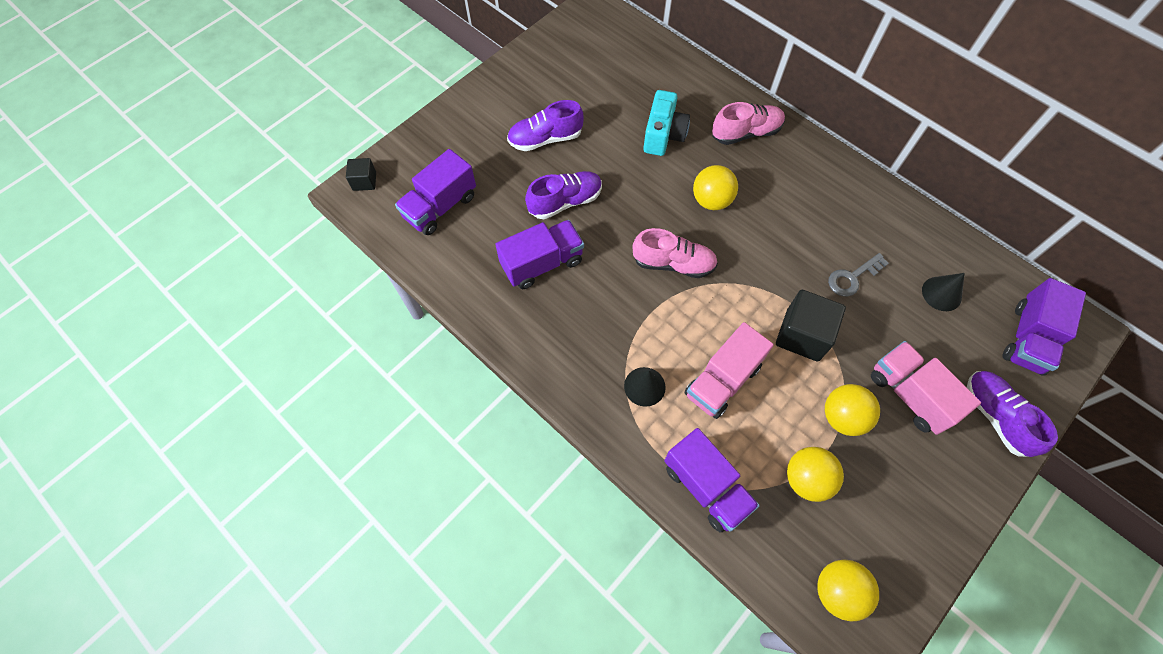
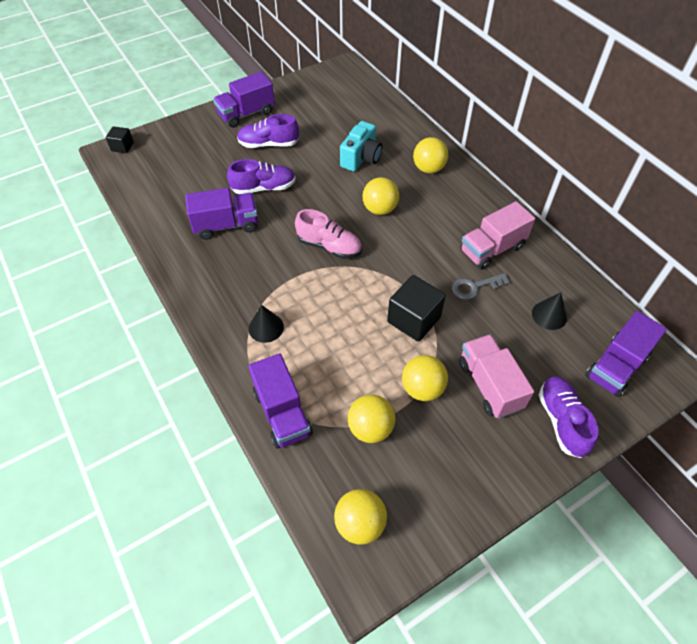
camera: 15 degrees right, 10 degrees down
purple truck [395,149,476,235] -> purple truck moved to [213,72,275,128]
pink truck [685,322,774,419] -> pink truck moved to [461,201,535,270]
pink shoe [712,102,785,145] -> yellow ball [413,137,448,173]

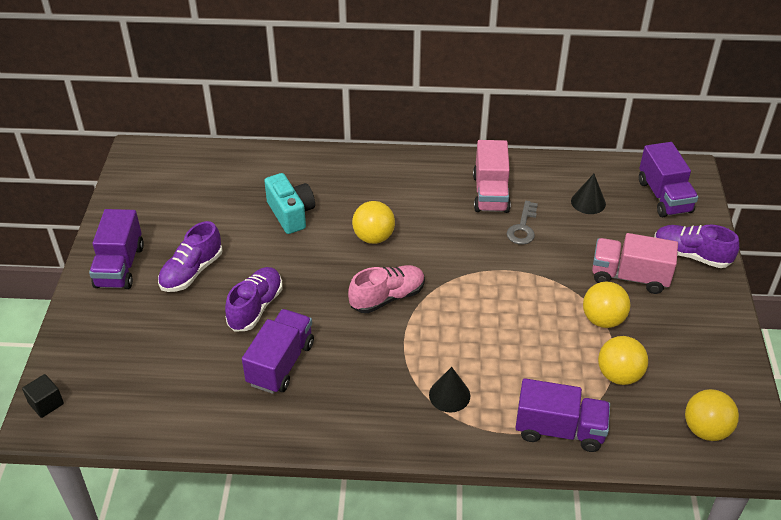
camera: 55 degrees left, 10 degrees down
black cube [387,275,446,342] -> none
yellow ball [413,137,448,173] -> none

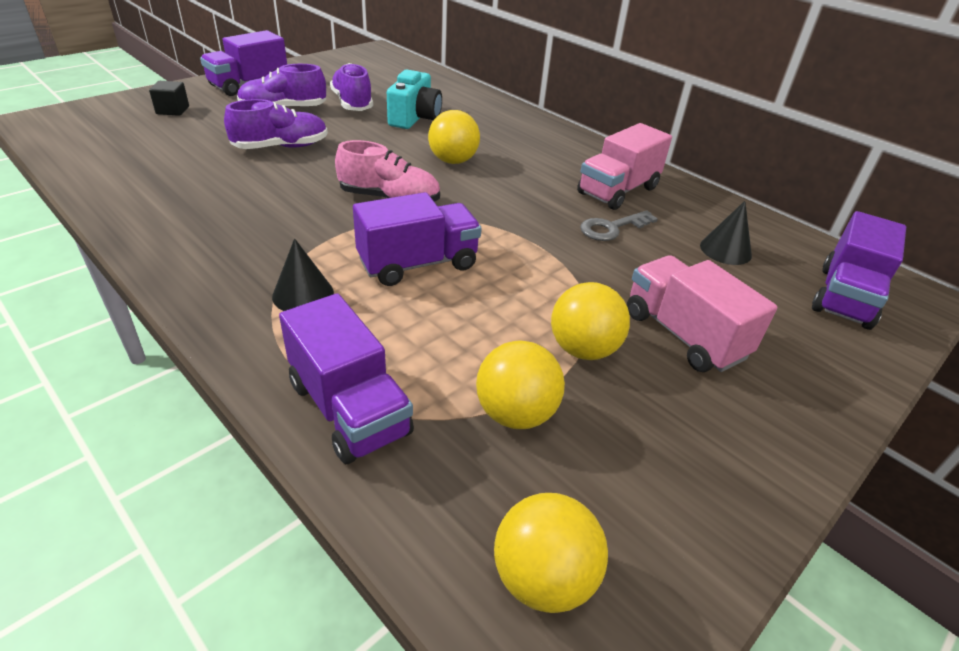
camera: 40 degrees right, 5 degrees down
black cube [22,374,64,418] -> black cube moved to [149,81,189,116]
purple truck [242,309,314,394] -> purple truck moved to [353,192,482,286]
purple shoe [654,225,739,268] -> purple shoe moved to [330,63,373,111]

